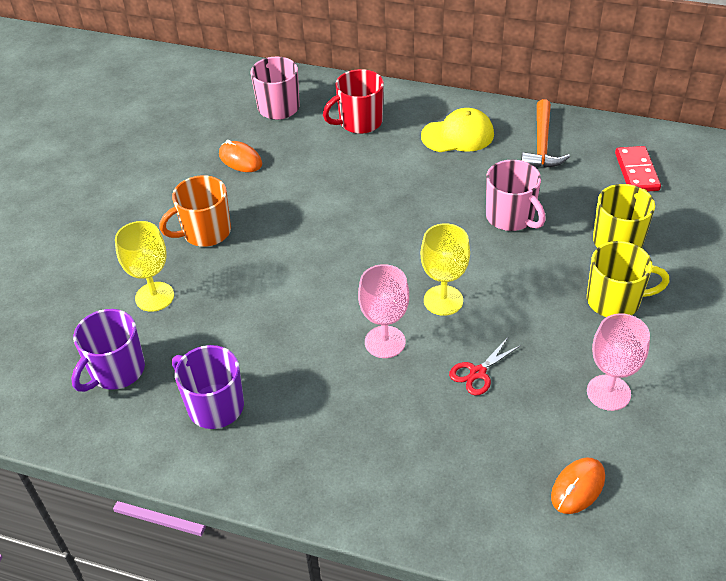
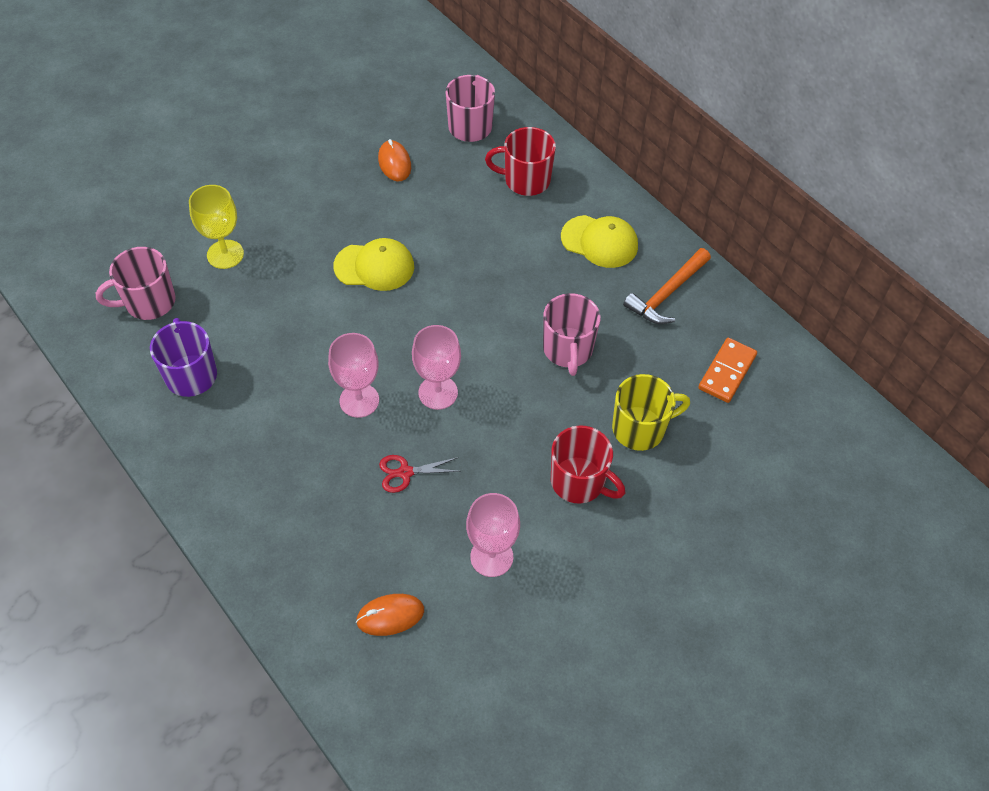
camera: 30 degrees right, 10 degrees up
purple mug [71,309,145,392] -> pink mug [96,247,176,320]
orange mug [159,175,231,247] -> none
yellow goblet [421,223,470,316] -> pink goblet [412,325,461,410]
yellow mug [587,241,669,317] -> red mug [551,425,625,504]
red domino [615,146,661,192] -> orange domino [698,338,757,403]
none -> yellow cap [333,238,414,291]

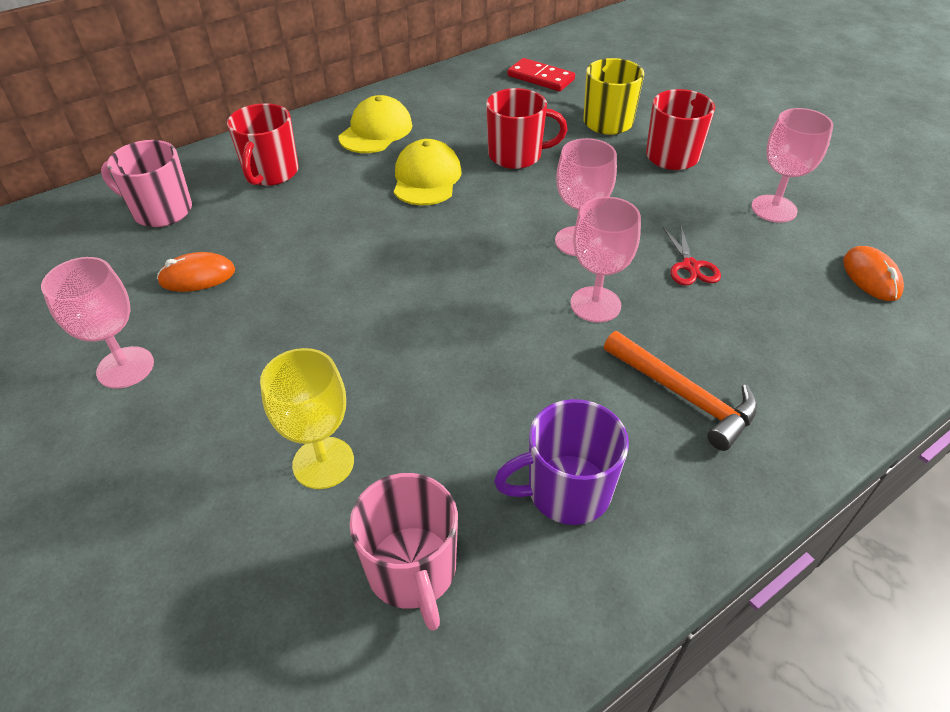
camera: 85 degrees left, 10 degrees down
yellow cap [333,238,414,291] -> yellow cap moved to [394,139,462,205]
pink mug [543,293,601,376] -> red mug [486,88,568,169]
orange hammer [623,248,711,324] -> orange hammer moved to [604,331,757,451]
orange domino [698,338,757,403] -> red domino [508,58,575,91]
none -> pink goblet [41,257,154,389]

